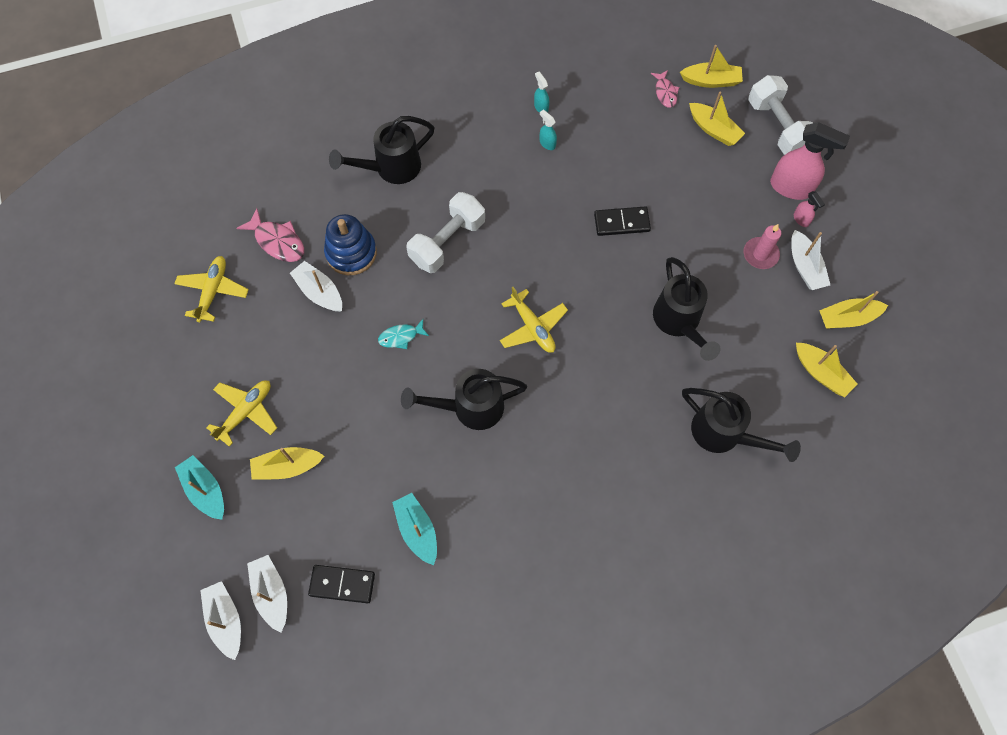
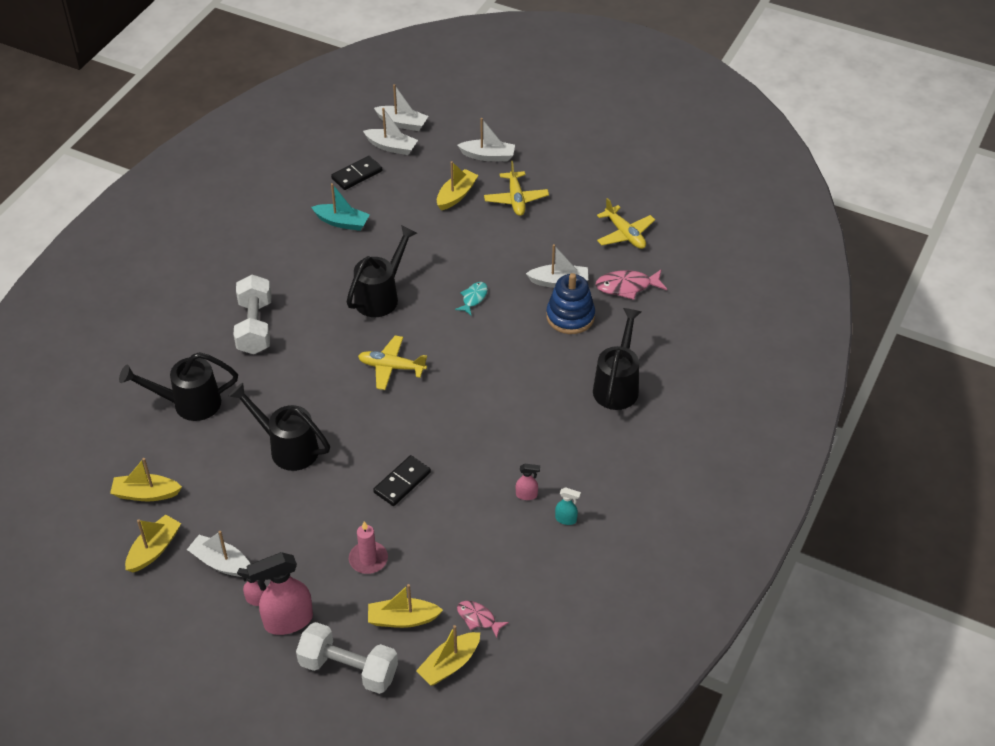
camera: 135 degrees right, 20 degrees down
turquoise boat [175,455,224,520] -> white boat [457,118,515,161]
white dumbbell [406,192,485,273] -> white dumbbell moved to [234,275,271,354]
turquoise spray bottle [540,110,557,150] -> pink spray bottle [516,463,540,500]
pink candle [744,224,781,269] -> pink candle moved to [349,521,388,574]

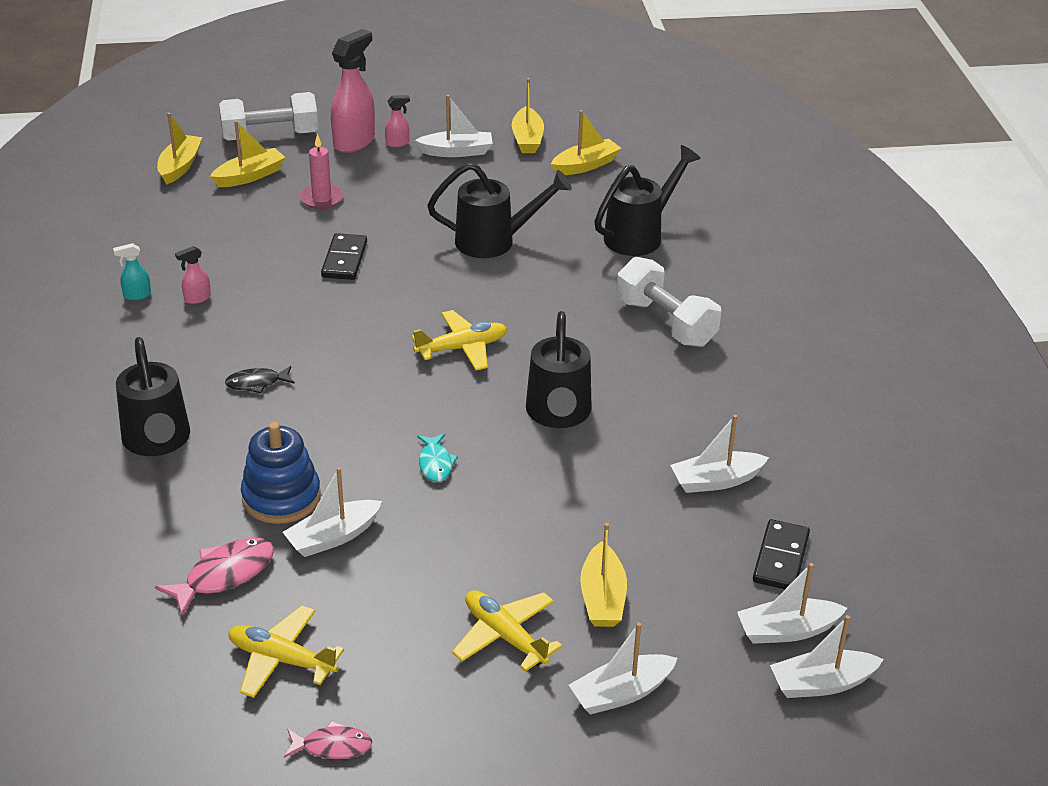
camera: 145 degrees right, 10 degrees down
turquoise boat [311,183,370,231] -> white boat [670,415,769,493]
pink fish [457,601,509,638] -> pink fish moved to [284,720,372,759]
none -> black fish [225,366,295,393]

